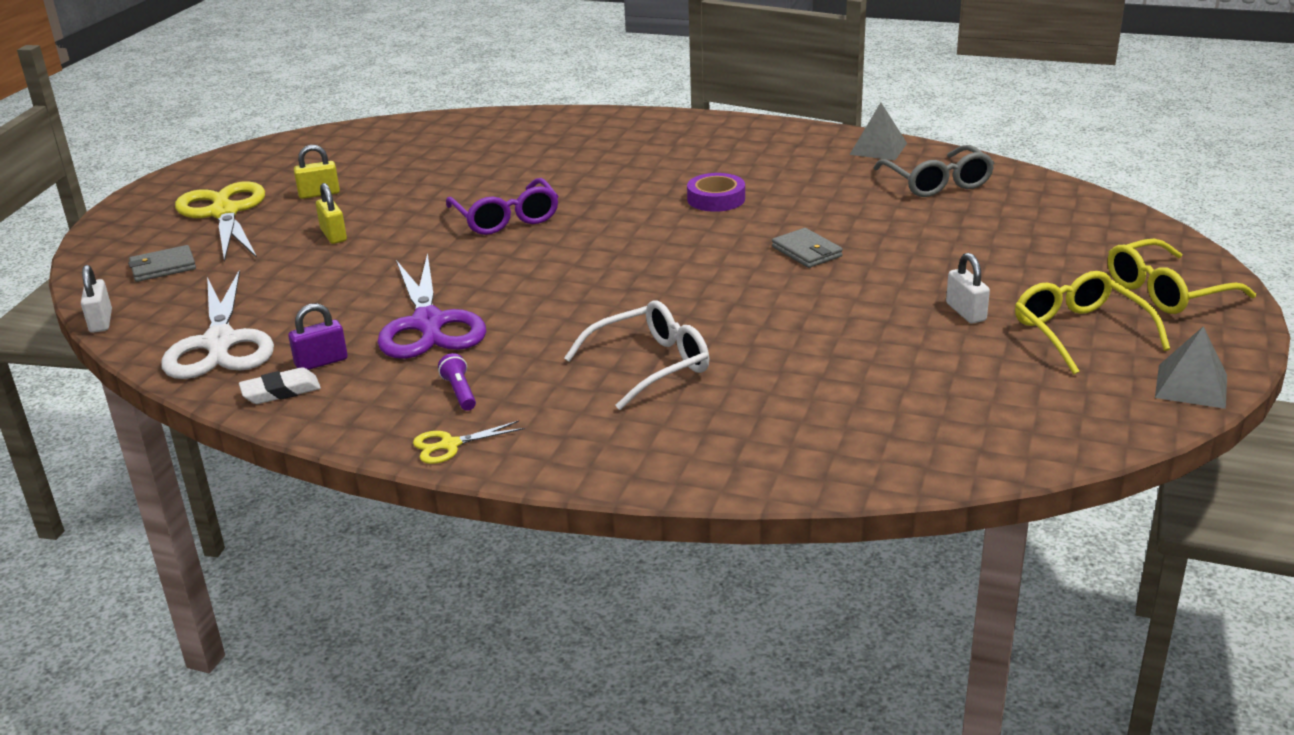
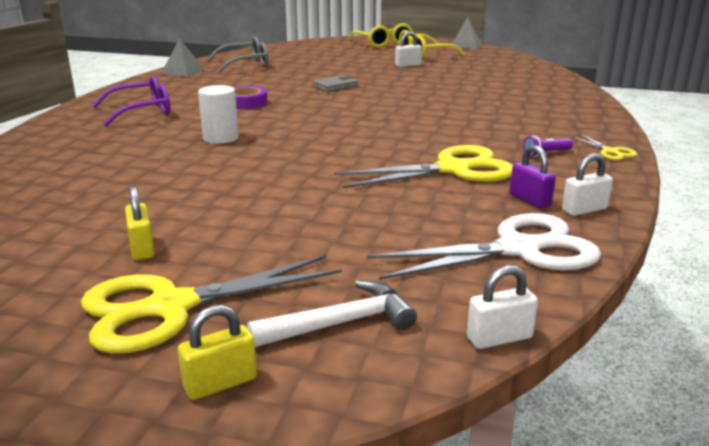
camera: 95 degrees left, 5 degrees down
grey wallet [128,245,196,282] -> white hammer [247,280,417,347]
white eraser [239,367,321,404] -> white padlock [562,153,613,216]
yellow padlock [316,183,347,244] -> yellow padlock moved to [178,305,257,400]
purple scissors [377,253,486,359] -> yellow scissors [334,145,513,188]
purple glasses [446,178,559,235] -> purple glasses moved to [92,75,170,126]
white glasses [564,301,709,410] -> none
none -> white cylinder [198,85,239,144]

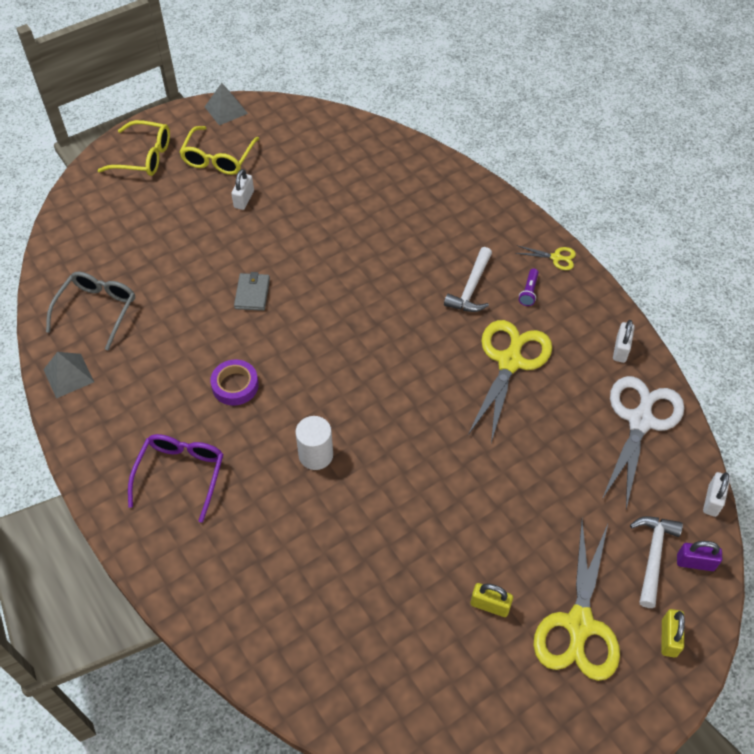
camera: 50 degrees left, 30 degrees up
purple padlock [510,145,556,209] -> purple padlock moved to [677,541,722,571]
none -> white hammer [444,247,492,312]

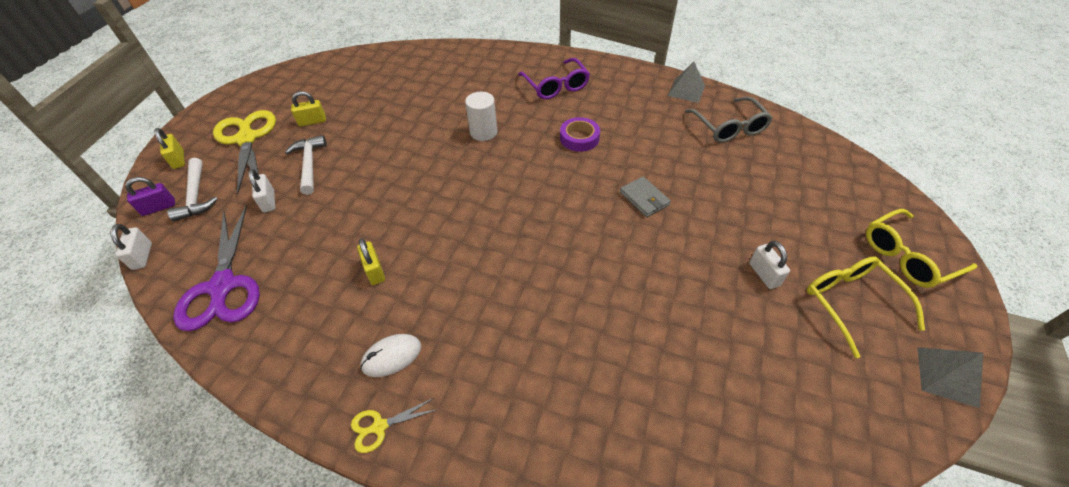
camera: 145 degrees right, 5 degrees down
white hammer [444,247,492,312] -> white hammer moved to [285,135,327,195]
yellow scissors [468,320,552,443] -> yellow padlock [357,238,385,285]
purple flashlight [519,268,539,306] -> white mouse [360,334,421,377]
white scissors [602,376,684,509] -> purple scissors [173,205,260,331]
white padlock [613,320,635,363] -> white padlock moved to [248,169,275,213]

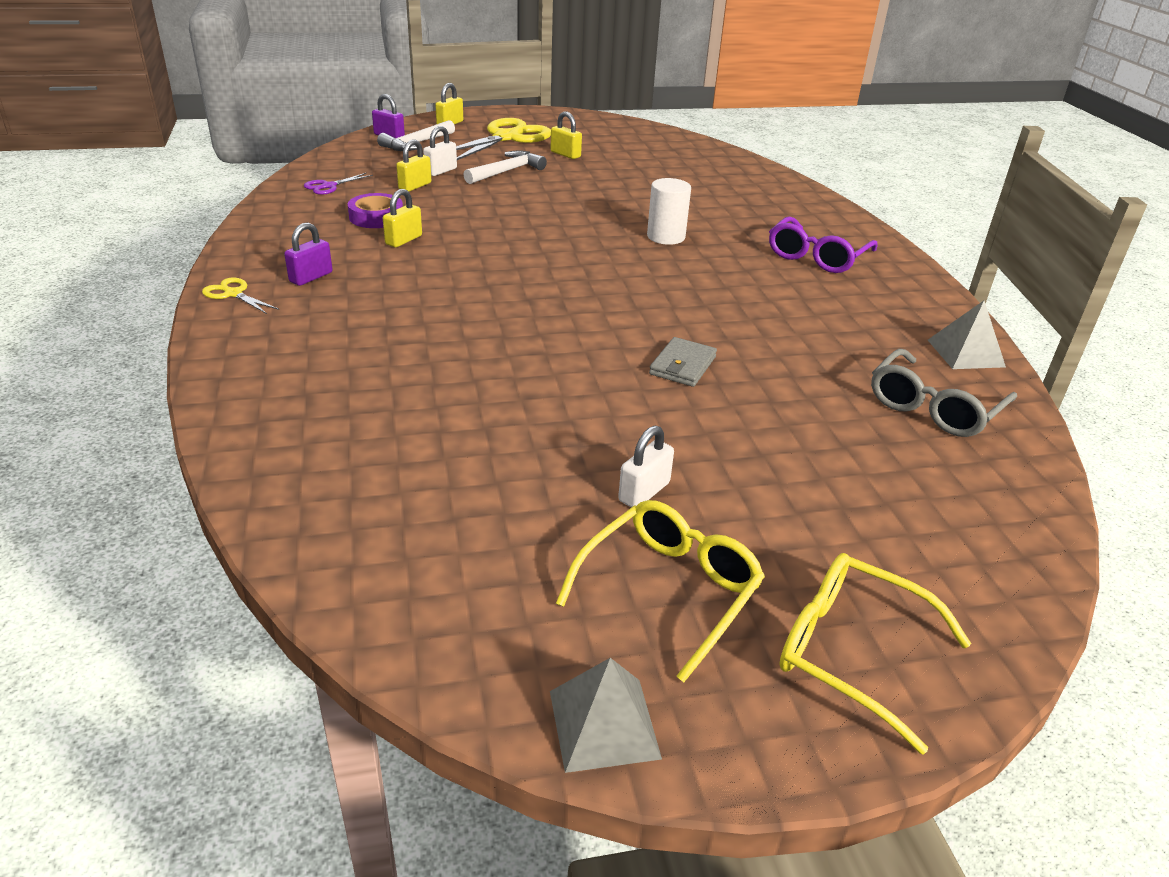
camera: 55 degrees right, 15 degrees down
white padlock [110,224,152,270] -> none
purple scissors [173,205,260,331] -> purple scissors [304,173,373,195], size x0.45
white mouse [360,334,421,377] -> purple padlock [284,222,332,286]
purple tape [560,117,600,152] -> purple tape moved to [348,193,403,228]
none -> yellow padlock [396,139,431,192]

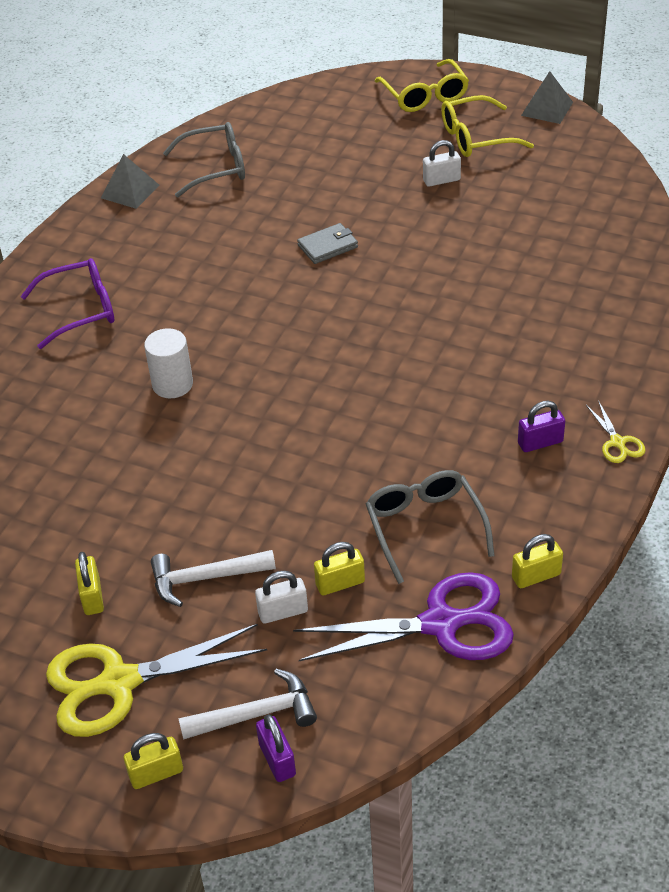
camera: 140 degrees left, 10 degrees up
purple scissors [304,173,373,195] -> purple scissors [293,572,514,661], size x2.24
purple tape [348,193,403,228] -> grey glasses [366,470,495,584]
yellow padlock [383,189,422,247] -> yellow padlock moved to [512,534,563,588]

